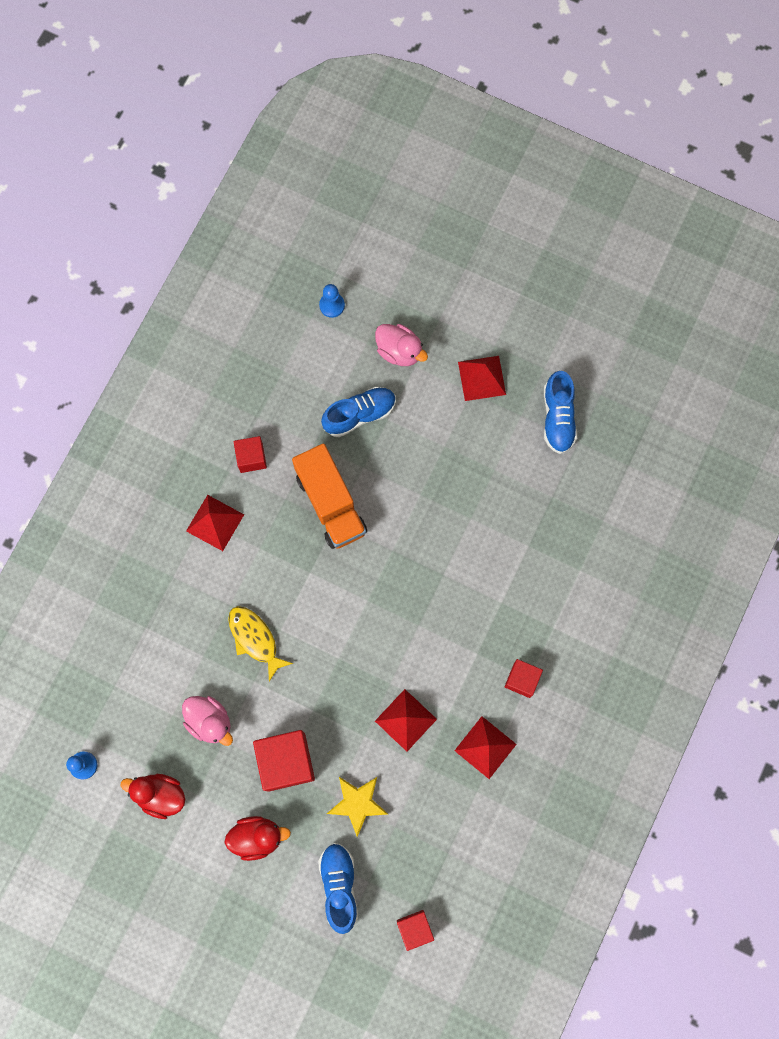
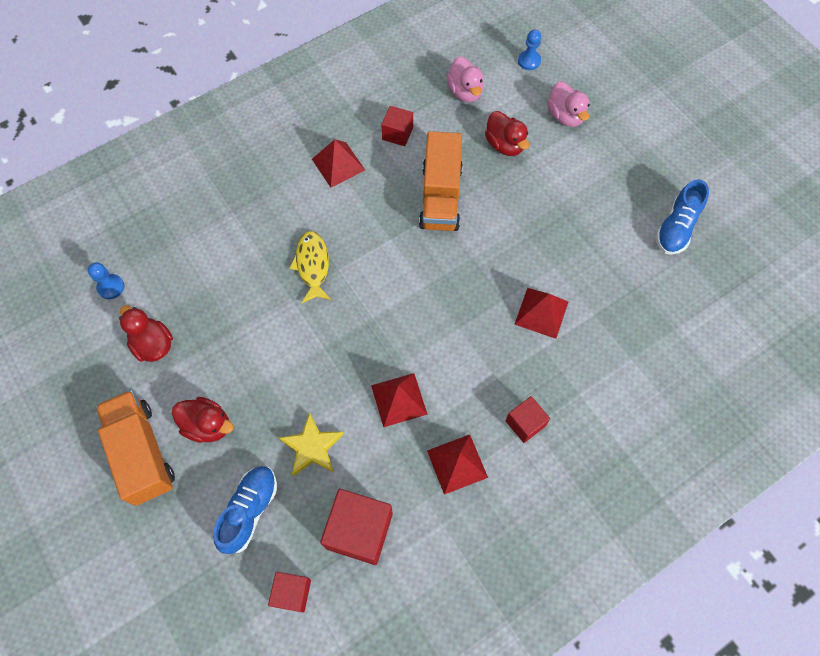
camera: 30 degrees right, 10 degrees down
pink duck [182,696,233,746] -> pink duck moved to [446,56,484,102]
red cube [253,730,315,792] -> red cube moved to [320,489,393,565]
blue shoe [321,387,396,437] -> red duck [485,111,529,156]
red pyramid [458,356,506,401] -> red pyramid moved to [515,288,568,339]
none -> orange truck [96,390,175,506]

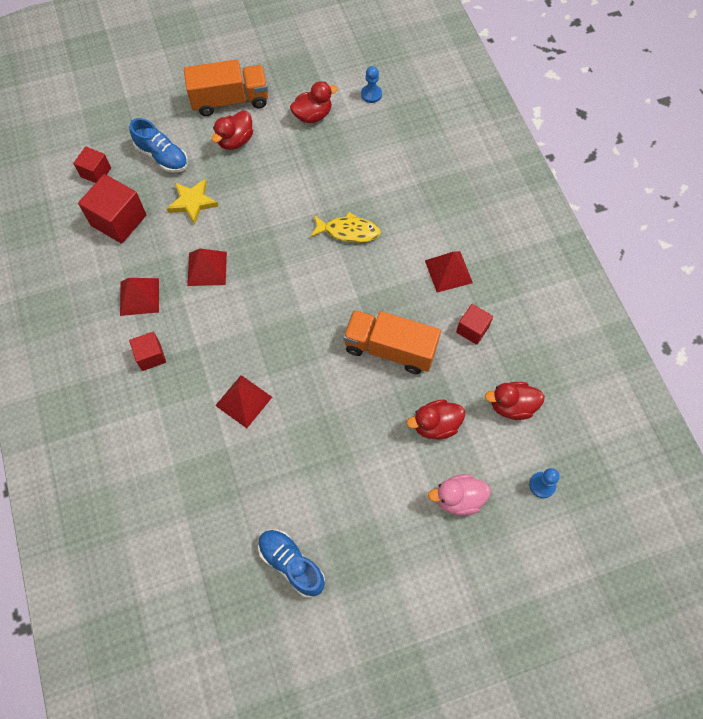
camera: 105 degrees right, 0 degrees up
pink duck [446,56,484,102] -> red duck [485,382,545,420]

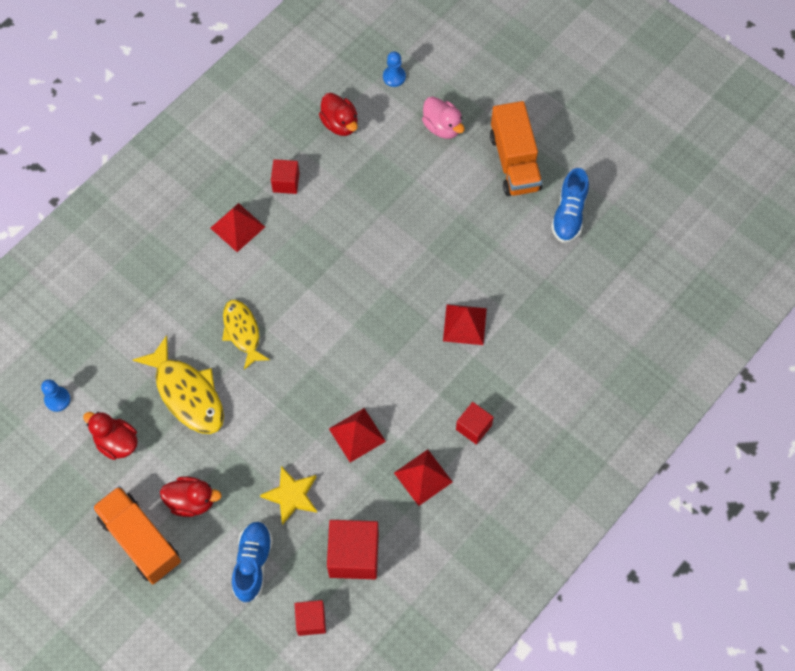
camera: 120 degrees left, 0 degrees up
orange truck [343,310,441,374] -> orange truck moved to [490,101,542,196]
red duck [407,400,465,440] -> none
none -> yellow fish [133,335,224,434]

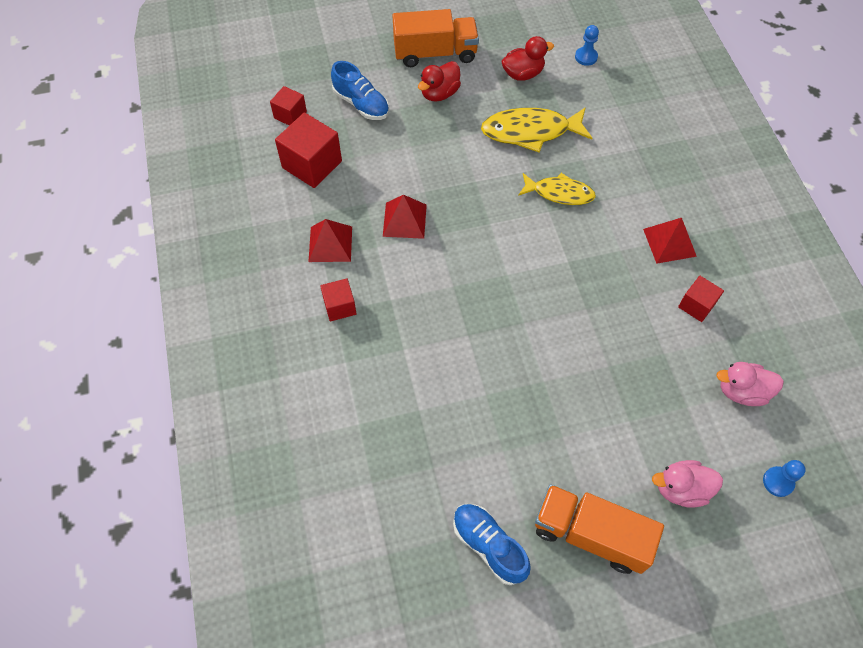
camera: 125 degrees right, 5 degrees down
yellow star [260,466,317,525] -> none
red duck [319,93,358,136] -> pink duck [716,362,784,406]
red pyramid [443,304,487,345] -> none

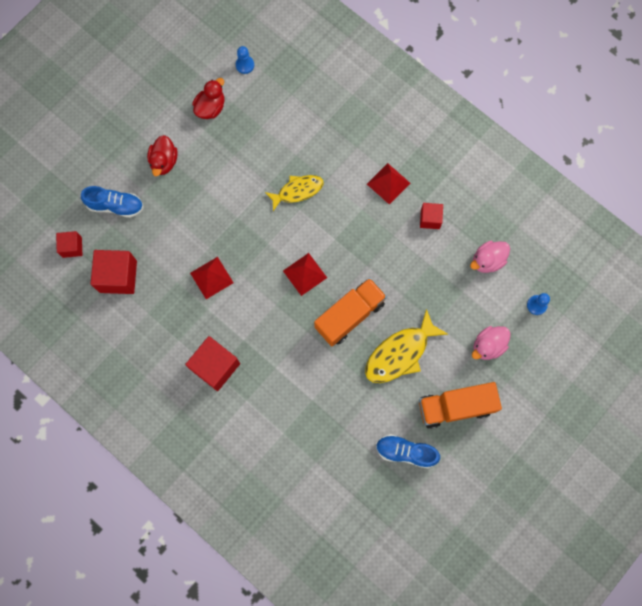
camera: 35 degrees left, 15 degrees up
red pyramid [308,219,352,262] -> red pyramid moved to [283,253,327,296]
red cube [320,278,357,321] -> red cube [185,336,240,391], size x1.73
orange truck [392,9,479,67] -> orange truck moved to [314,278,387,347]
yellow fish [481,107,592,153] -> yellow fish moved to [365,309,448,383]

